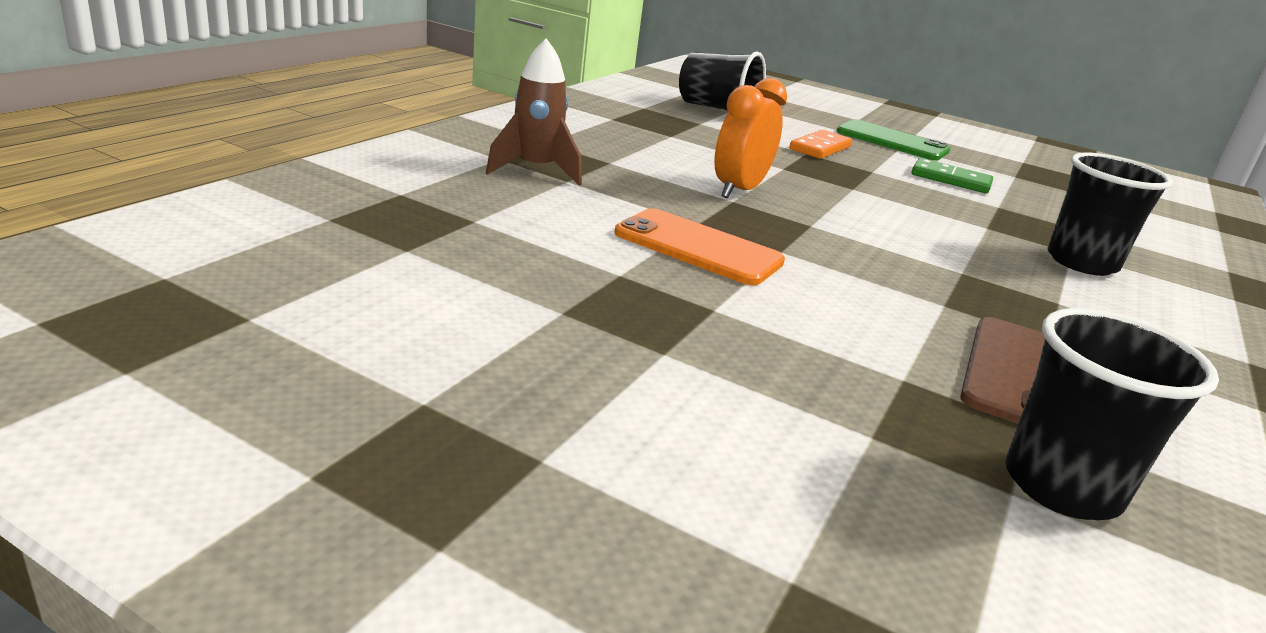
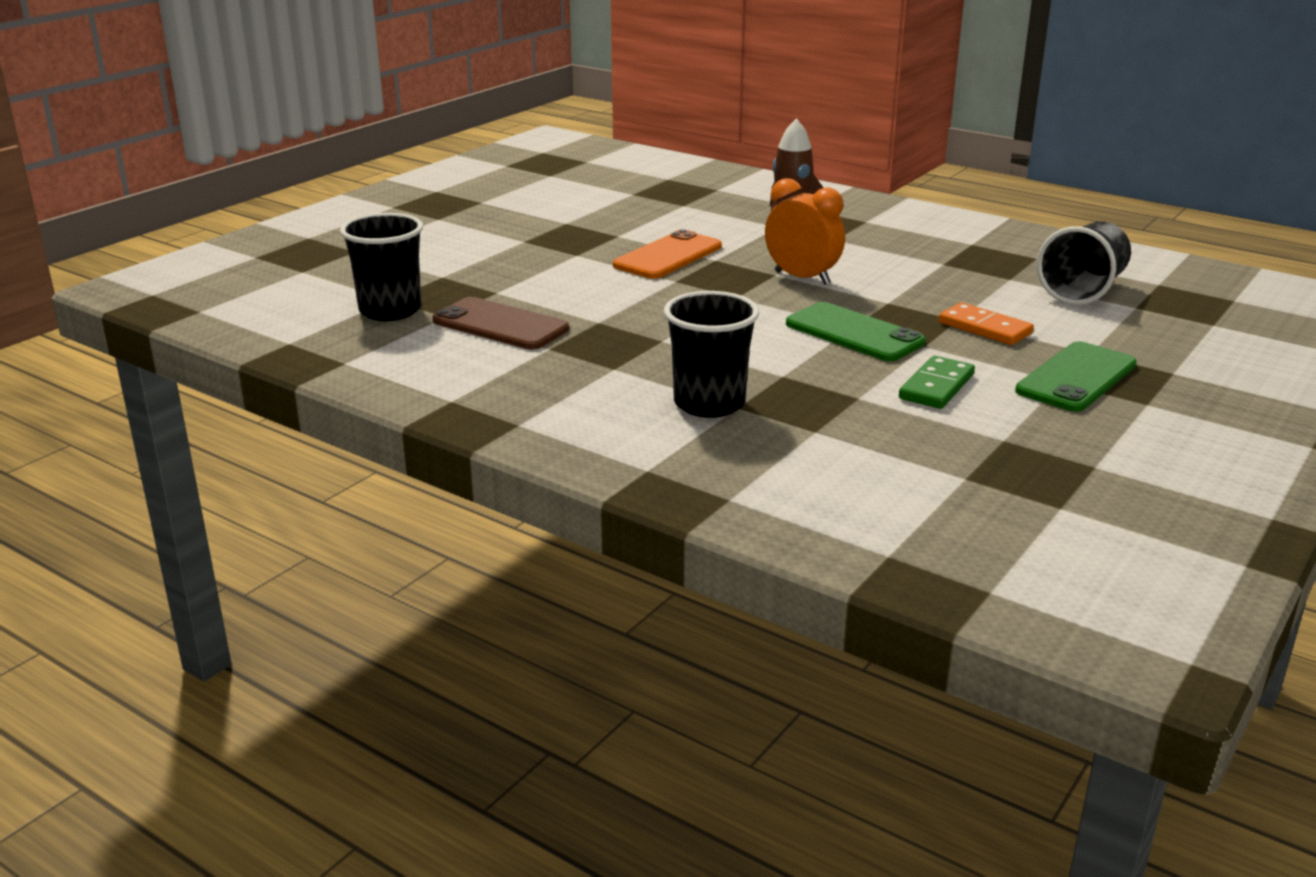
camera: 100 degrees right, 0 degrees up
none -> green phone [786,302,926,361]

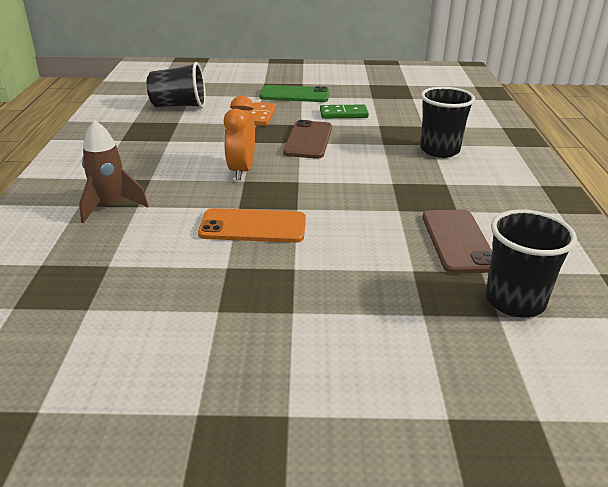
camera: 125 degrees left, 5 degrees up
green phone [786,302,926,361] -> brown phone [283,120,332,159]

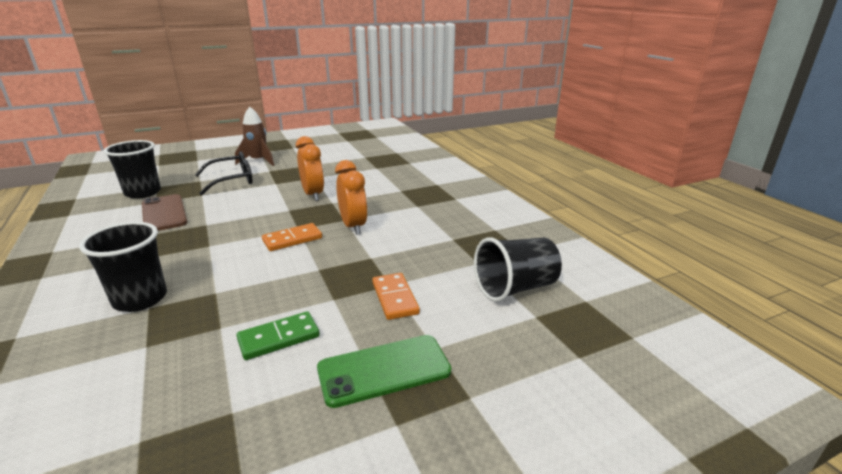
camera: 155 degrees right, 5 degrees down
brown rocket [79,120,148,223] -> brown rocket moved to [235,107,274,166]
orange phone [198,208,306,243] -> orange clock [296,136,324,201]
brown phone [283,120,332,159] -> none
none -> black glasses [195,151,253,195]
none -> orange domino [262,223,322,251]

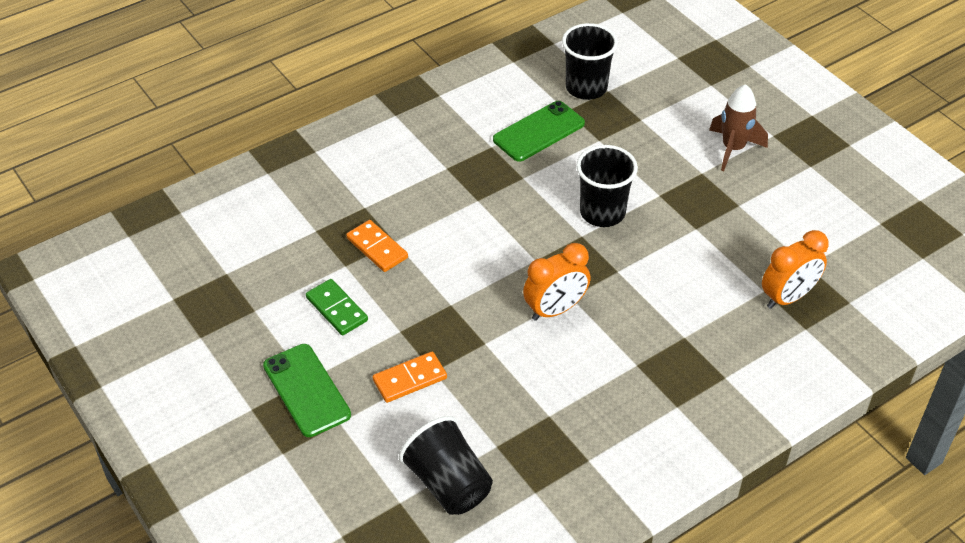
camera: 80 degrees right, 20 degrees up
black cup [79,222,167,312] -> black cup moved to [576,145,638,227]
brown phone [142,194,187,231] -> green phone [493,101,585,162]
black glasses [195,151,253,195] -> none
orange domino [262,223,322,251] -> orange domino moved to [346,220,408,272]
orange clock [296,136,324,201] -> orange clock moved to [762,230,829,309]

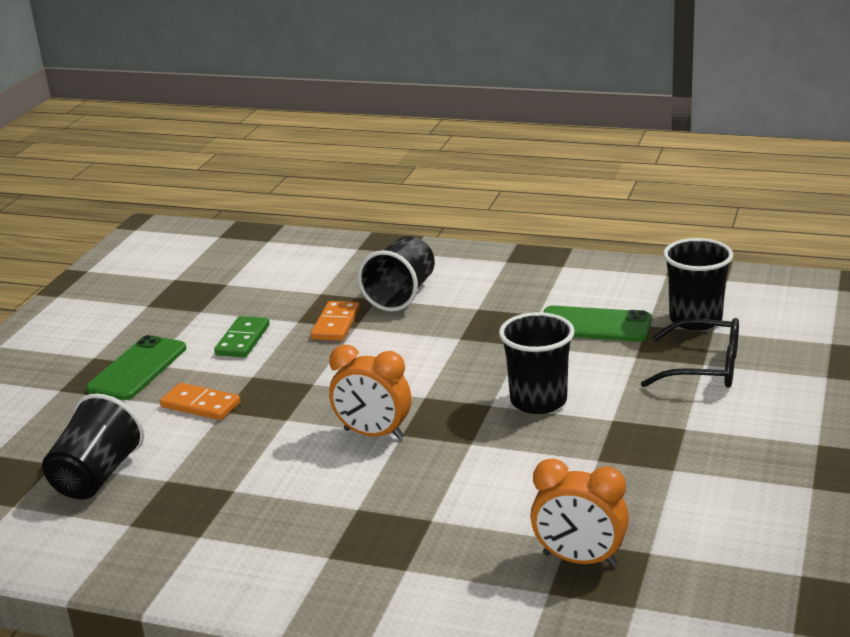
camera: 55 degrees right, 20 degrees down
brown rocket [709,84,768,171] -> none
none -> black cup [358,236,435,312]
none -> black glasses [641,318,739,388]

